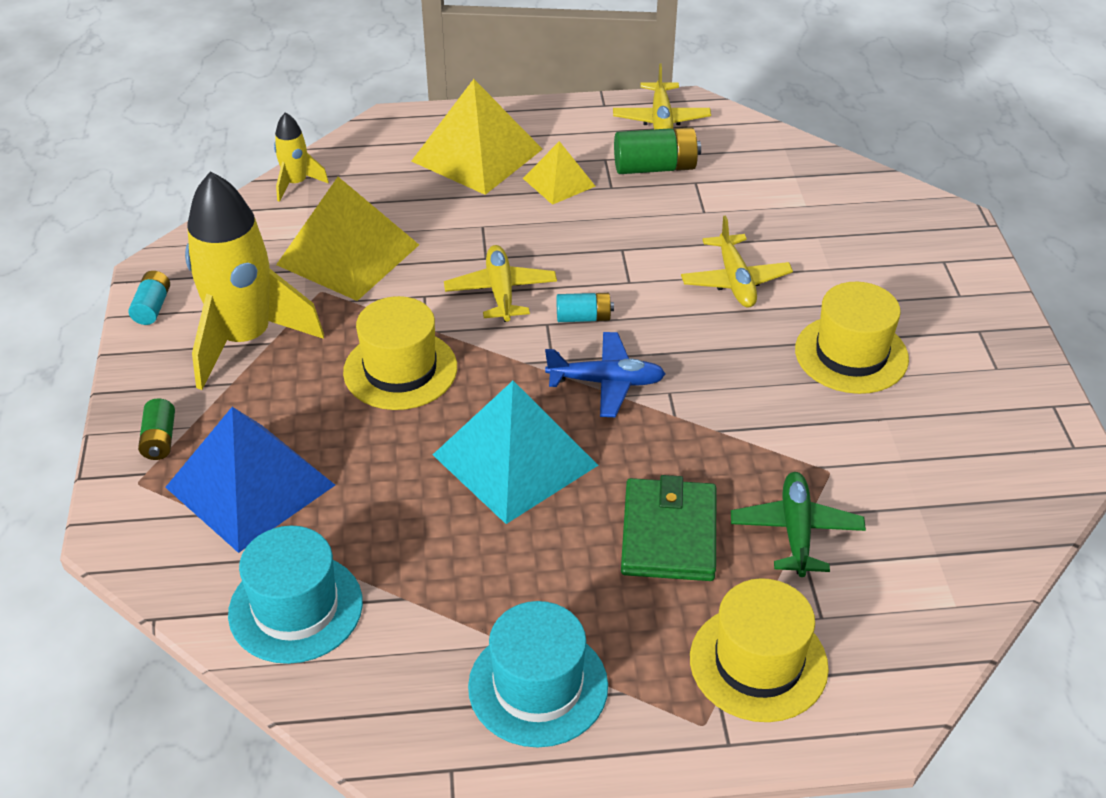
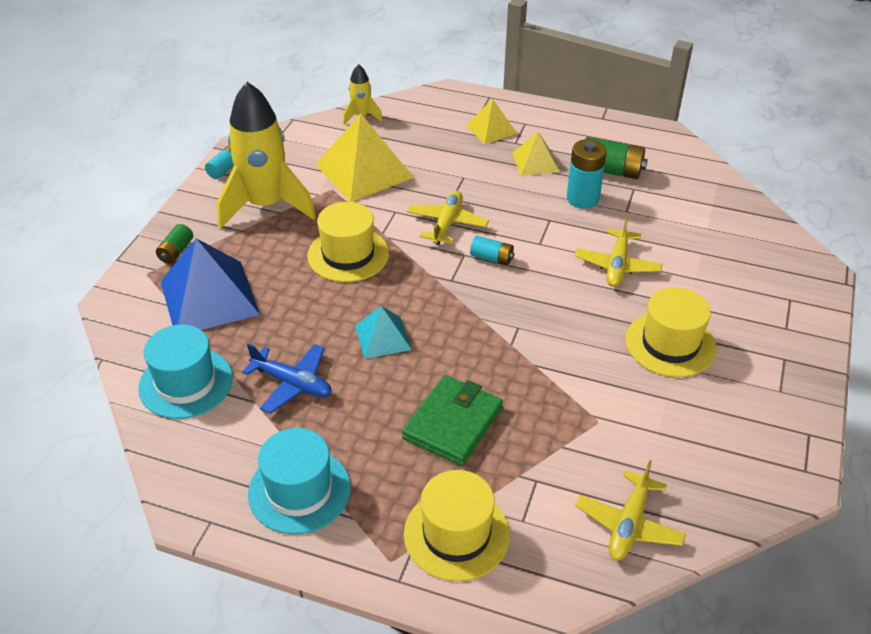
camera: 25 degrees right, 0 degrees up
yellow pyramid [411,79,543,195] -> yellow pyramid [466,99,517,144], size x0.55
turquoise pyramid [433,381,598,524] -> turquoise pyramid [355,306,412,359], size x0.55
blue plane [545,332,665,417] -> blue plane moved to [242,343,332,414]
yellow plane [613,63,711,129] -> yellow plane moved to [575,460,686,560]
green plane [731,472,866,577] -> none
none -> turquoise battery [567,139,607,209]

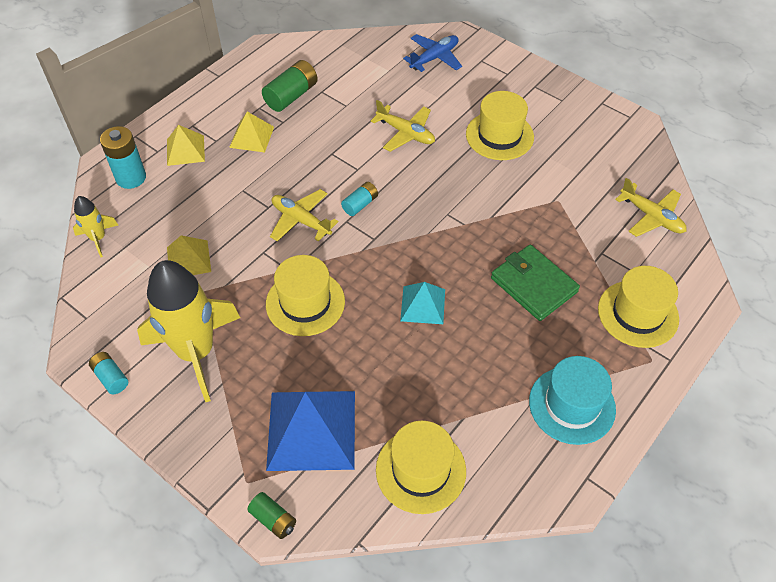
camera: 70 degrees left, 10 degrees up
turquoise hat [138,324,233,419] -> yellow hat [376,421,466,514]
green battery [156,224,193,264] -> green battery moved to [247,492,296,539]
blue plane [242,343,332,414] -> blue plane moved to [403,34,462,72]
yellow pyramid [315,113,414,202] -> yellow pyramid [167,235,211,275], size x0.55
turquoise battery [567,139,607,209] -> turquoise battery moved to [100,126,146,189]

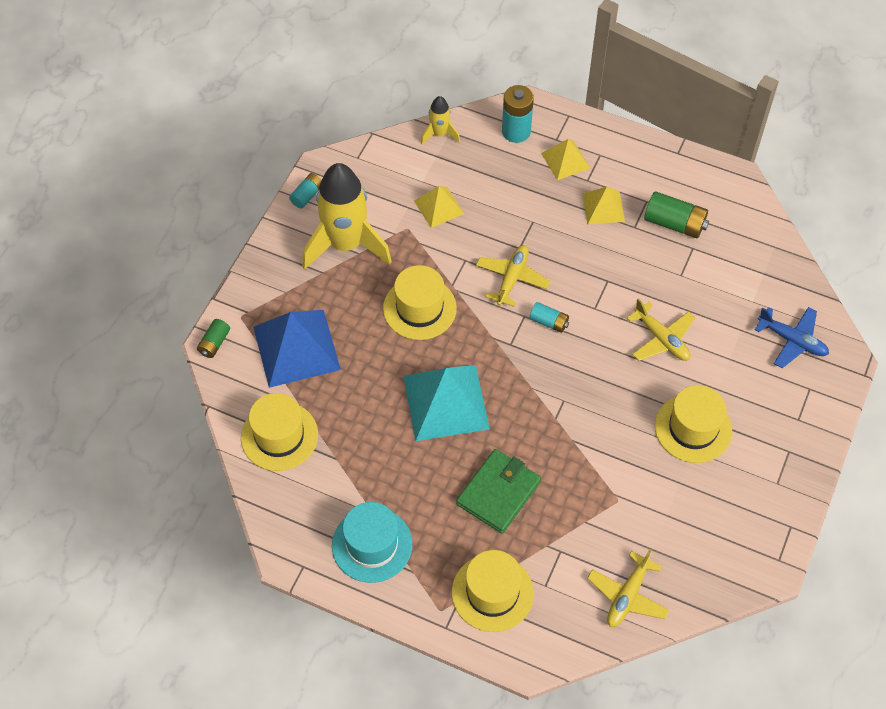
camera: 75 degrees right, 5 degrees up
yellow plane [371,100,435,152] -> yellow plane turned 60 degrees counterclockwise [626,299,695,361]
turquoise pyramid [400,282,445,324] -> turquoise pyramid [403,365,490,441], size x1.82

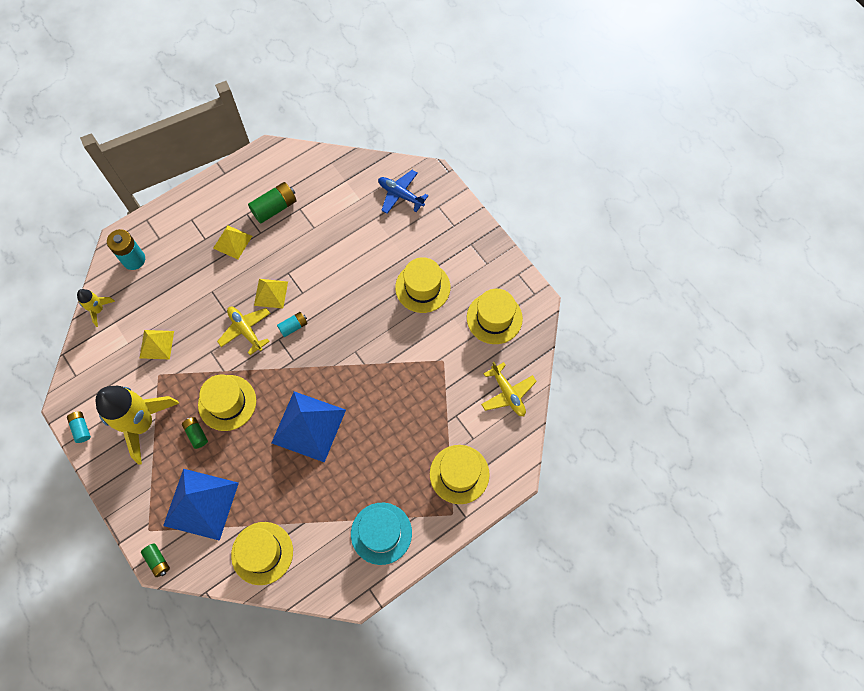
camera: 60 degrees left, 10 degrees up
turquoise pyramid [403,365,490,441] -> blue pyramid [271,391,346,463]
green wallet [456,449,541,534] -> none
yellow pyramid [541,139,590,180] -> yellow pyramid moved to [254,279,288,309]
yellow plane [626,299,695,361] -> none
blue plane [755,307,829,368] -> blue plane turned 120 degrees counterclockwise [378,170,429,214]
none -> green battery [182,417,208,449]
none -> yellow hat [467,289,523,344]

